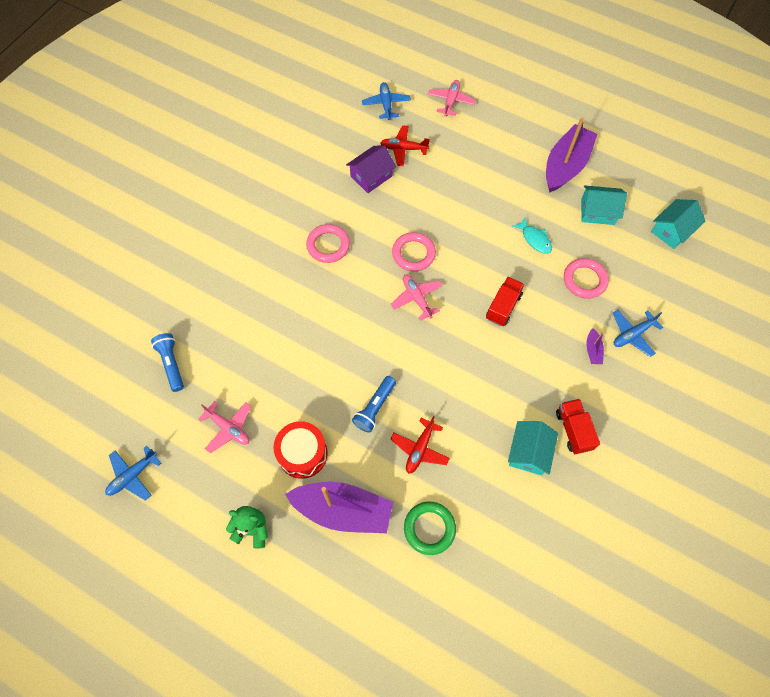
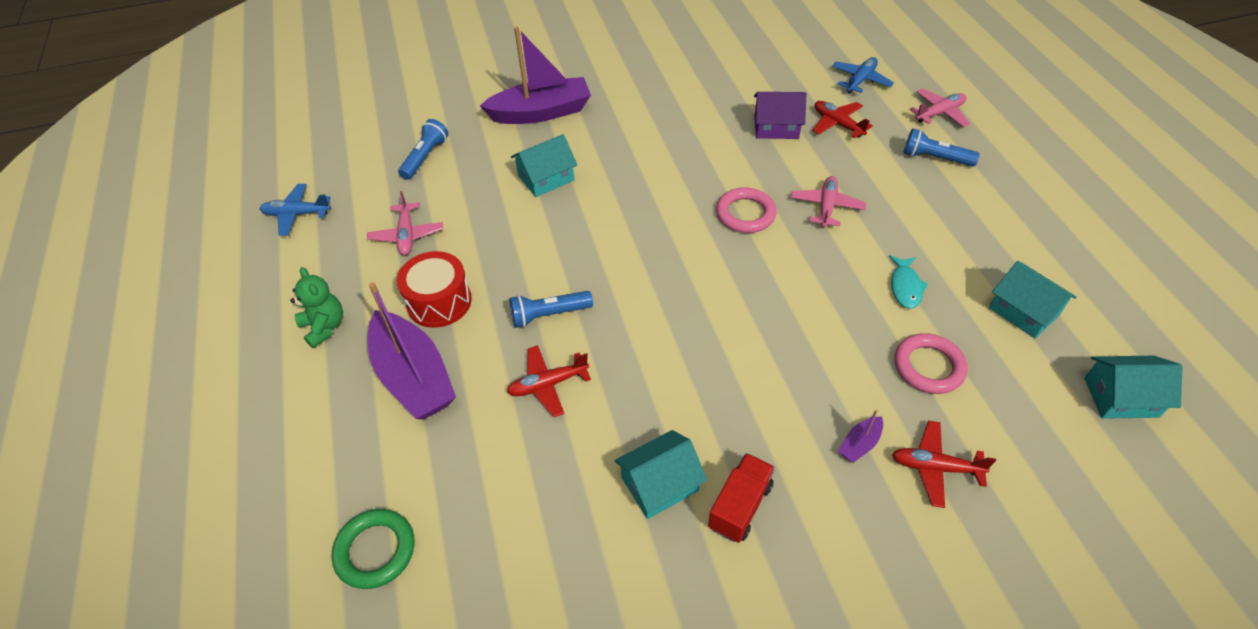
camera: 45 degrees right, 15 degrees down
pink ring [306,224,350,263] -> none
pink plane [391,275,442,321] -> pink plane moved to [791,176,866,228]
green ring [404,502,456,555] -> green ring moved to [332,509,415,589]
red truck [486,277,525,326] -> none
purple boat [546,117,597,193] -> purple boat moved to [480,27,591,124]
blue plane [613,310,663,357] -> red plane [892,421,996,508]
none -> turquoise house [511,134,577,197]
none -> blue flashlight [903,128,980,167]

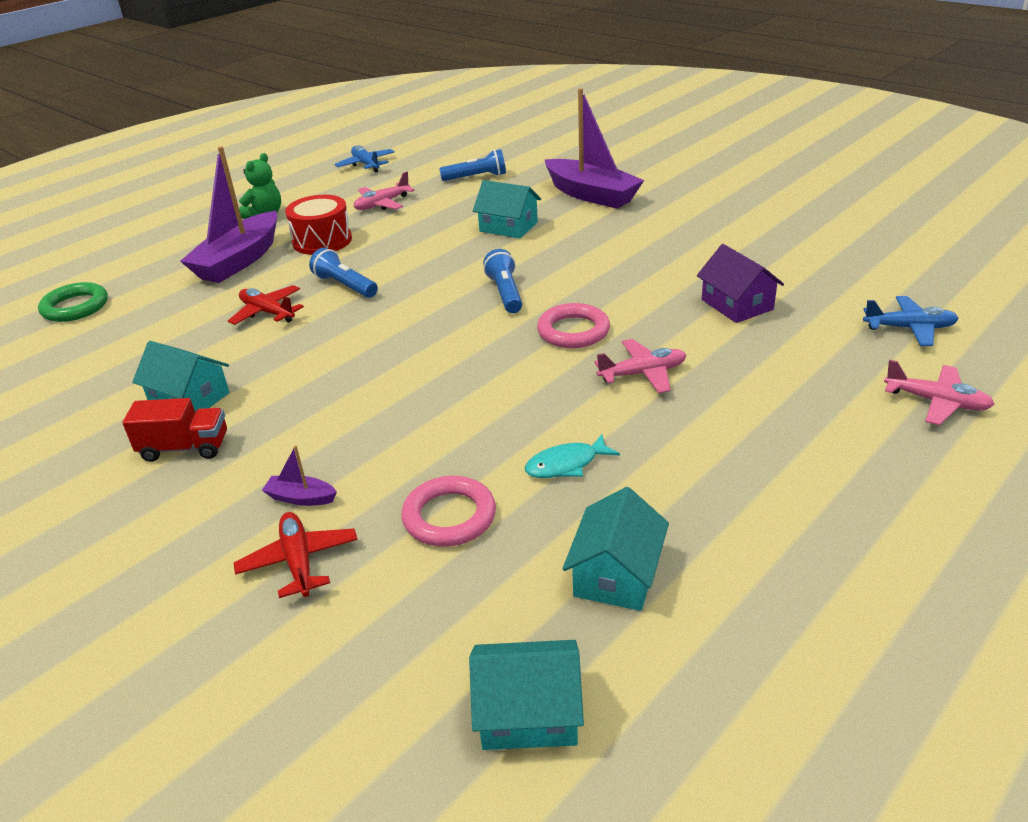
camera: 60 degrees right, 15 degrees down
red plane [812,101,873,138] -> none
blue flashlight [903,128,980,167] -> blue flashlight moved to [483,249,522,313]
turquoise house [1084,356,1183,419] -> turquoise house turned 60 degrees counterclockwise [469,640,584,750]

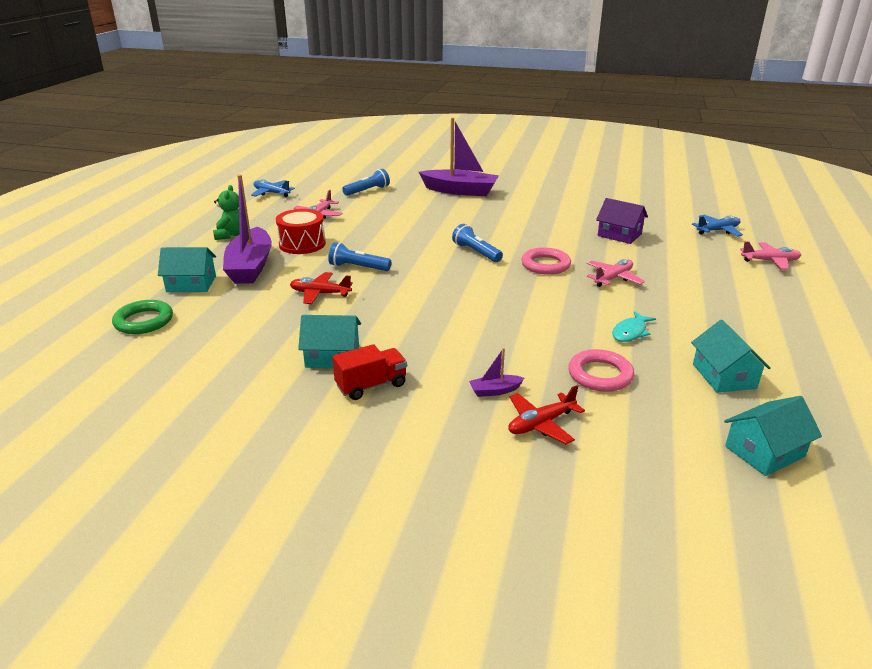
camera: 30 degrees left, 5 degrees down
red plane [233,512,358,598] -> red plane turned 75 degrees counterclockwise [508,385,585,444]
turquoise house [473,180,541,238] -> turquoise house moved to [158,247,216,292]

